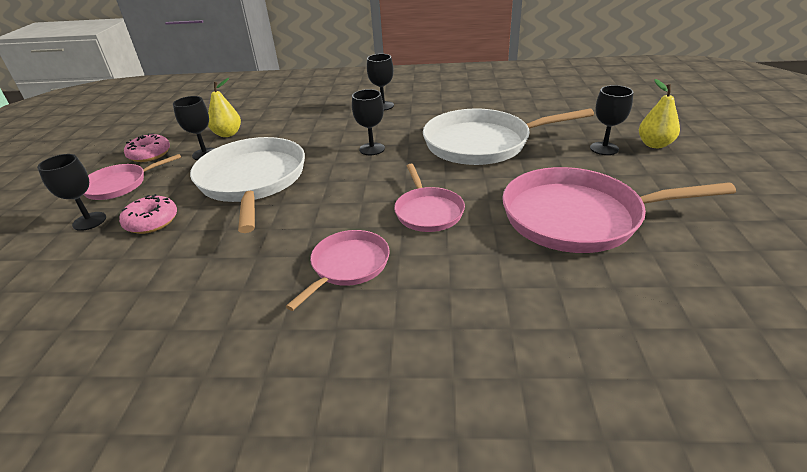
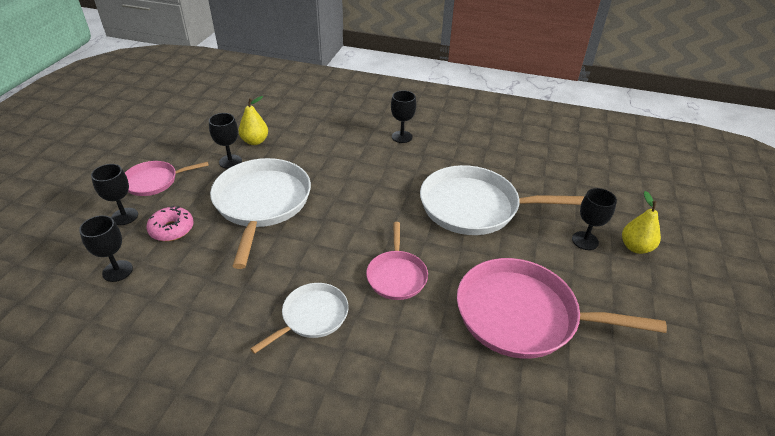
camera: 10 degrees right, 5 degrees up
pink donut [124,133,170,162] -> none
pink pan [285,230,390,311] -> white pan [250,283,349,354]
black goblet [352,89,385,155] -> black goblet moved to [79,215,133,282]

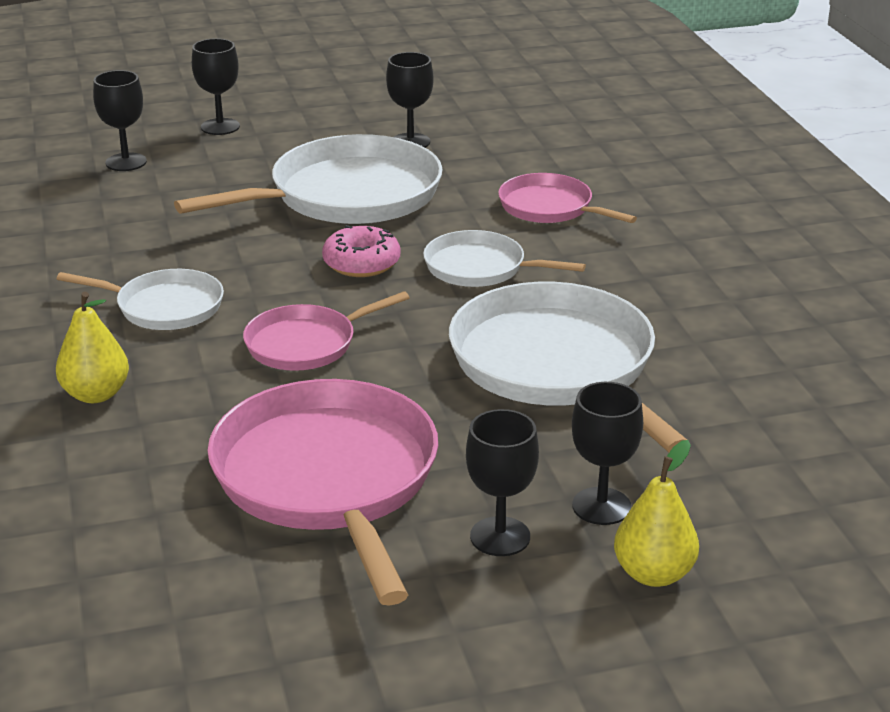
camera: 60 degrees right, 10 degrees down
pink pan [125,161,209,196] -> pink pan moved to [498,173,637,223]
pink donut [146,206,194,241] -> pink donut moved to [322,225,400,277]
yellow pear [239,96,268,145] -> yellow pear moved to [56,292,129,403]
black goblet [391,91,416,143] -> black goblet moved to [466,409,539,556]
none -> white pan [423,230,586,287]

